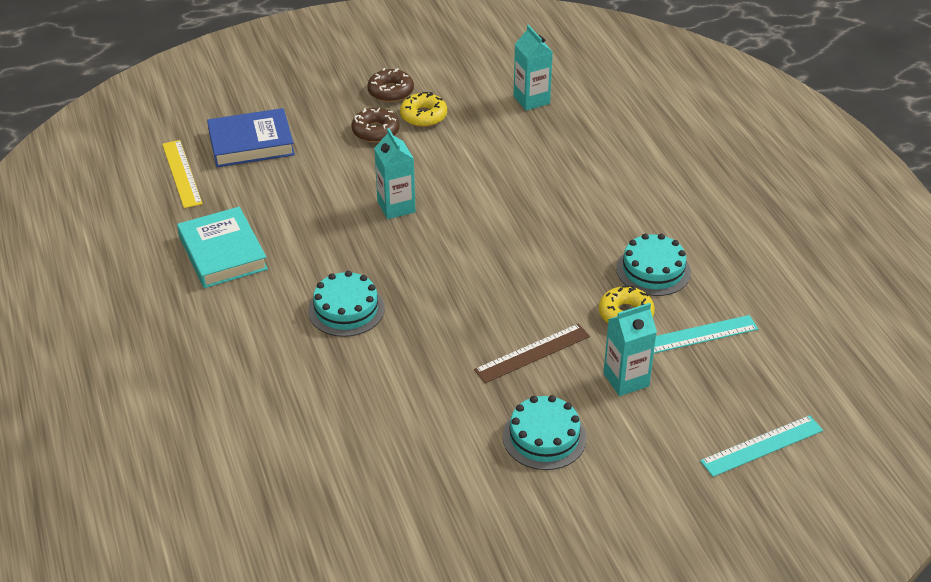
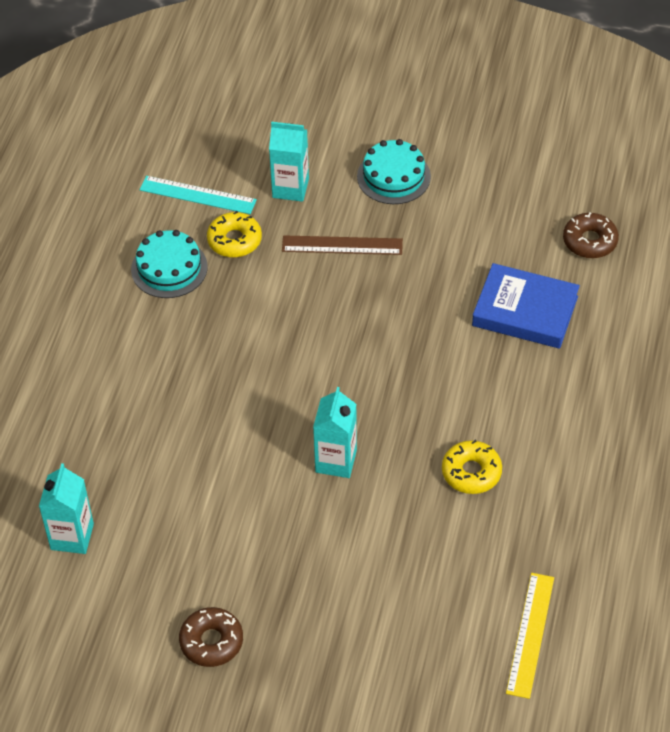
camera: 145 degrees left, 10 degrees up
turquoise book [177,207,268,288] -> none
blue book [207,108,295,167] -> blue book moved to [472,263,580,349]
turquoise cake [308,271,385,337] -> none
brown donut [351,108,400,143] -> brown donut moved to [563,212,619,258]
yellow donut [400,92,447,127] -> yellow donut moved to [442,440,502,494]
turquoise ruler [700,415,823,477] -> none

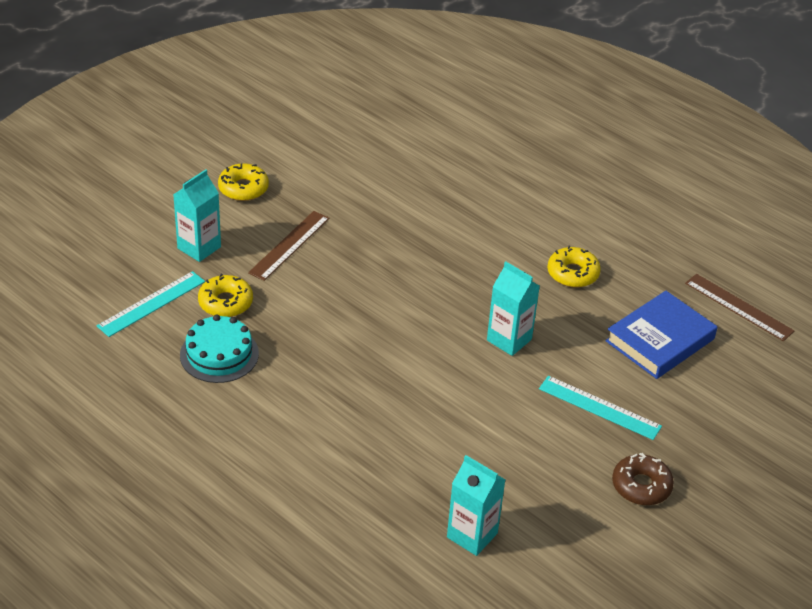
camera: 65 degrees left, 10 degrees down
turquoise cake [357,139,431,204] -> yellow donut [218,163,269,201]
blue book [472,263,580,349] -> blue book moved to [605,291,717,379]
yellow ruler [506,573,554,699] -> brown ruler [685,274,794,341]
brown donut [563,212,619,258] -> none
none -> turquoise ruler [539,376,662,440]

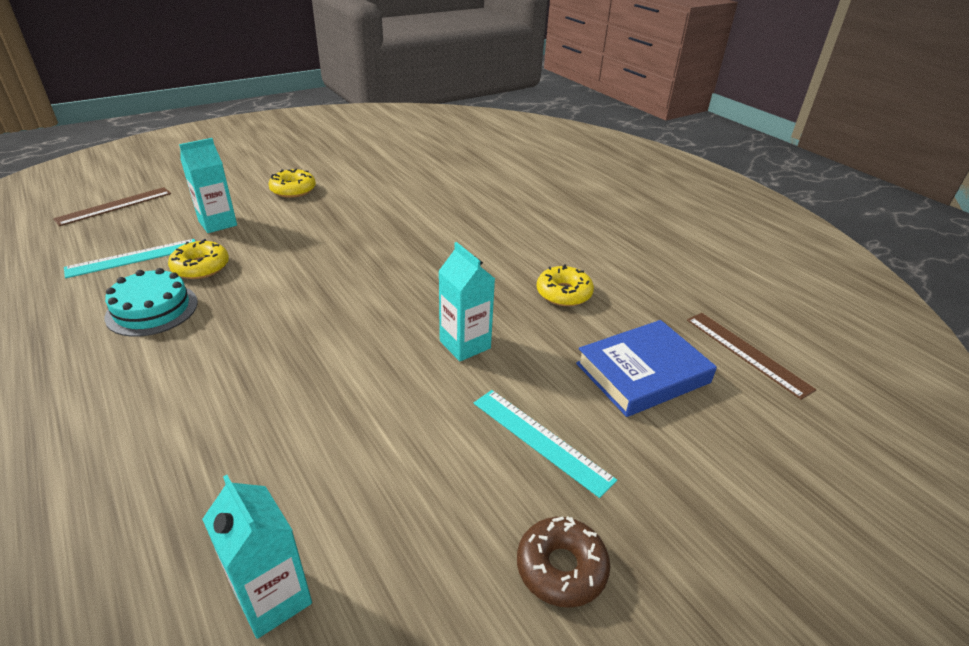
camera: 15 degrees right, 5 degrees down
brown ruler [248,211,329,281] -> brown ruler moved to [53,187,171,226]

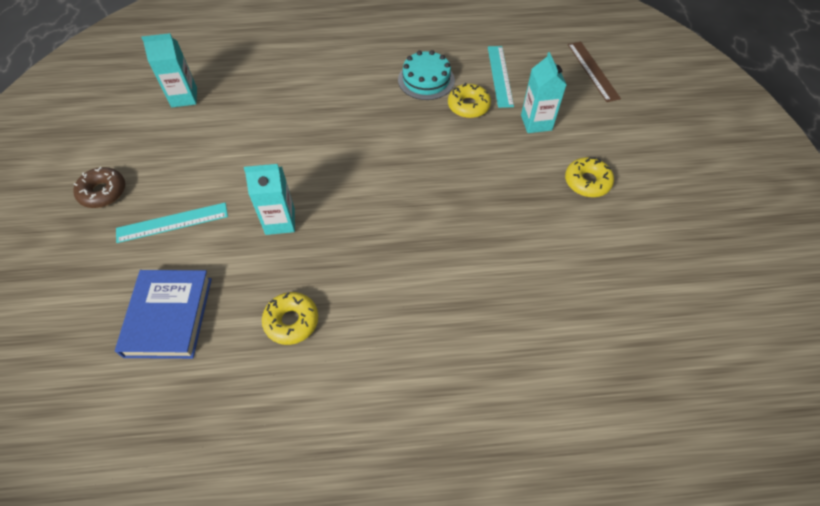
camera: 120 degrees right, 20 degrees up
brown ruler [687,313,817,400] -> none

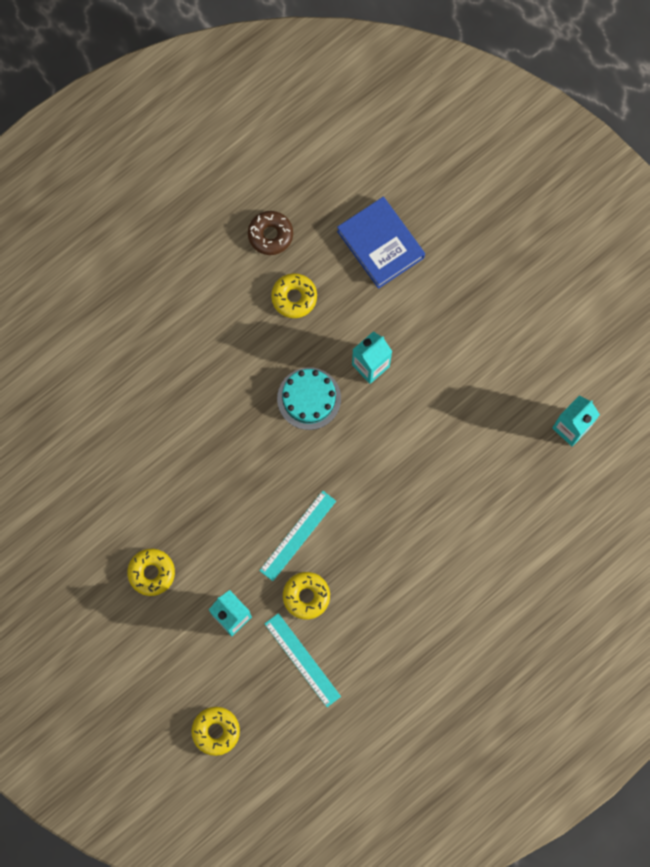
camera: 145 degrees right, 20 degrees up
brown donut [73,167,125,208] -> brown donut moved to [248,211,293,255]
turquoise ruler [116,203,228,243] -> turquoise ruler moved to [259,491,336,581]
turquoise cake [398,50,455,100] -> turquoise cake moved to [277,367,341,430]
brown ruler [568,42,621,102] -> yellow donut [191,707,240,756]

